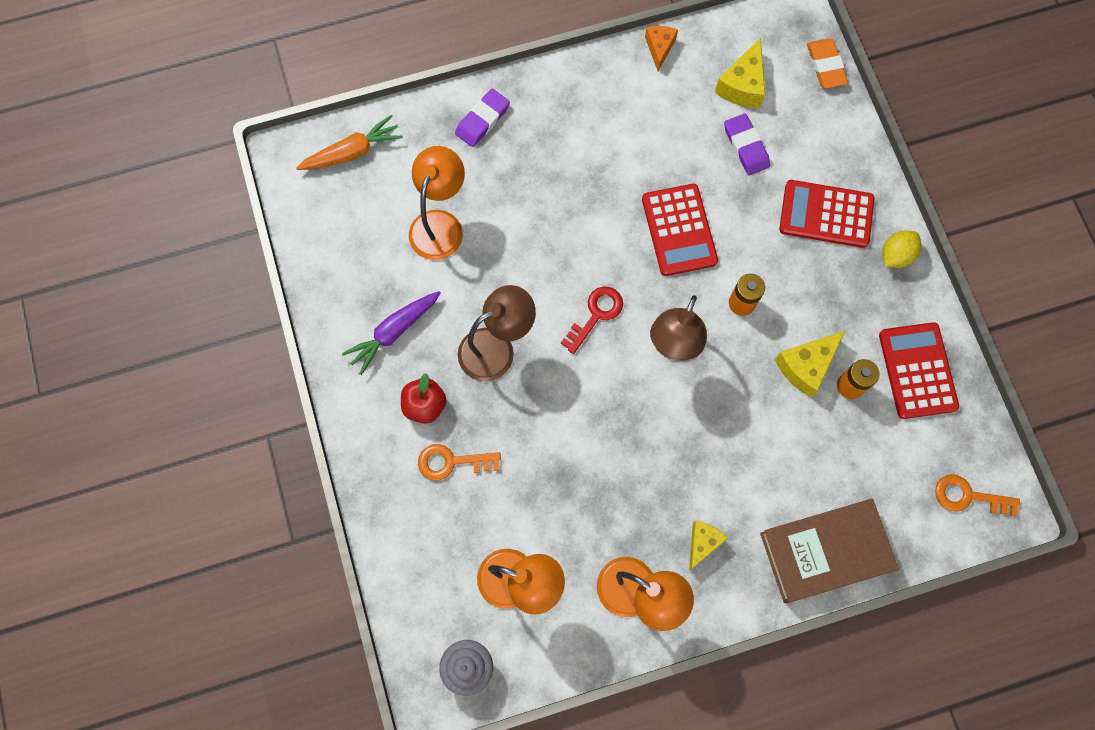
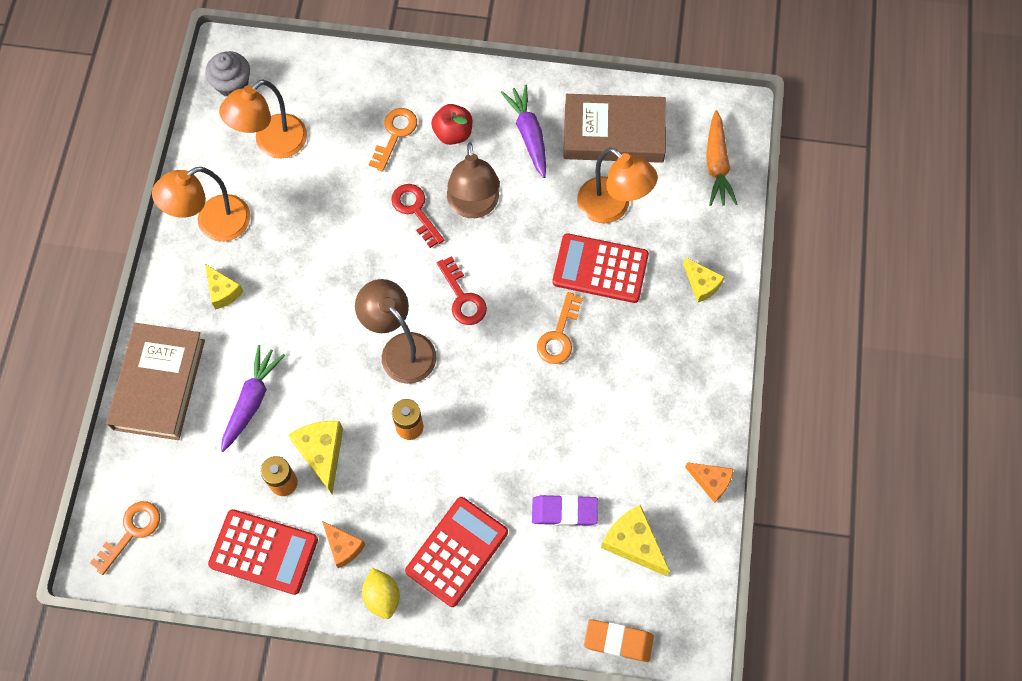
camera: 115 degrees right, 5 degrees down
purple eraser [455,89,510,147] -> yellow cheese [683,258,725,303]
red calculator [642,184,718,276] -> red calculator moved to [552,233,649,303]
none -> purple carrot [221,345,285,452]
none -> orange cheese [322,521,366,568]
none -> red key [391,184,444,248]
none -> orange key [537,292,583,364]
none -> brown book [564,94,666,163]

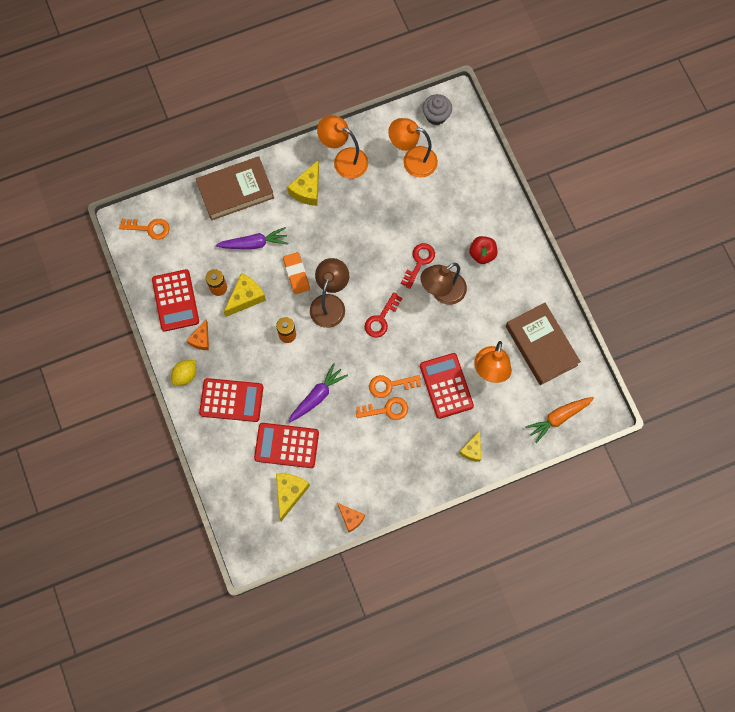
camera: 60 degrees right, 5 degrees up
yellow cheese [205,264,244,309] -> yellow cheese [287,160,319,206], size x1.51
orange key [369,108,417,172] -> orange key moved to [356,397,408,420]
purple carrot [501,85,546,178] -> purple carrot moved to [288,363,348,423]
purple eraser [532,495,598,526] -> red calculator [254,423,319,468]
orange eraser [584,619,654,662] -> orange eraser moved to [283,252,310,294]
orange cheese [685,462,733,503] -> orange cheese turned 45 degrees counterclockwise [337,503,365,532]

